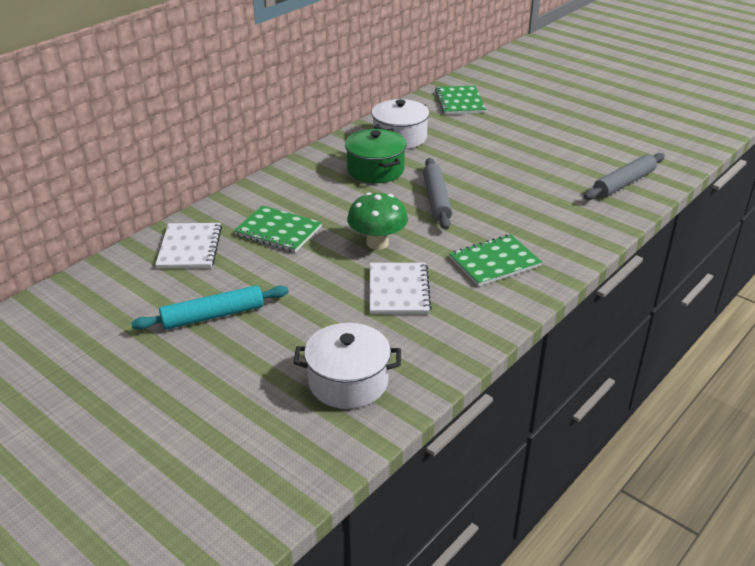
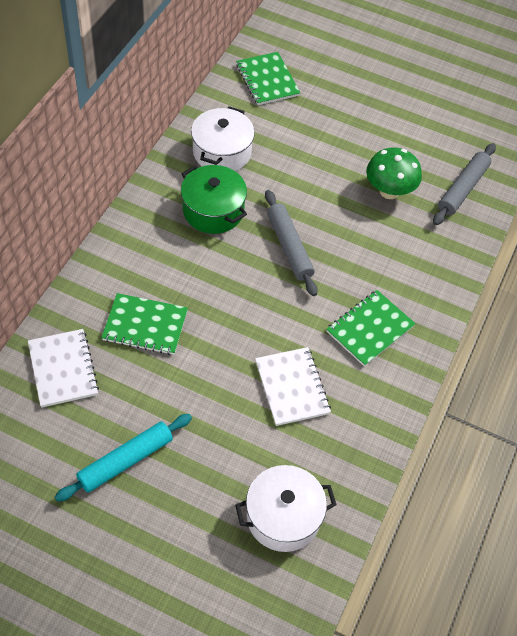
camera: 20 degrees left, 20 degrees up
green mushroom [347,192,408,250] -> green mushroom moved to [366,147,422,199]

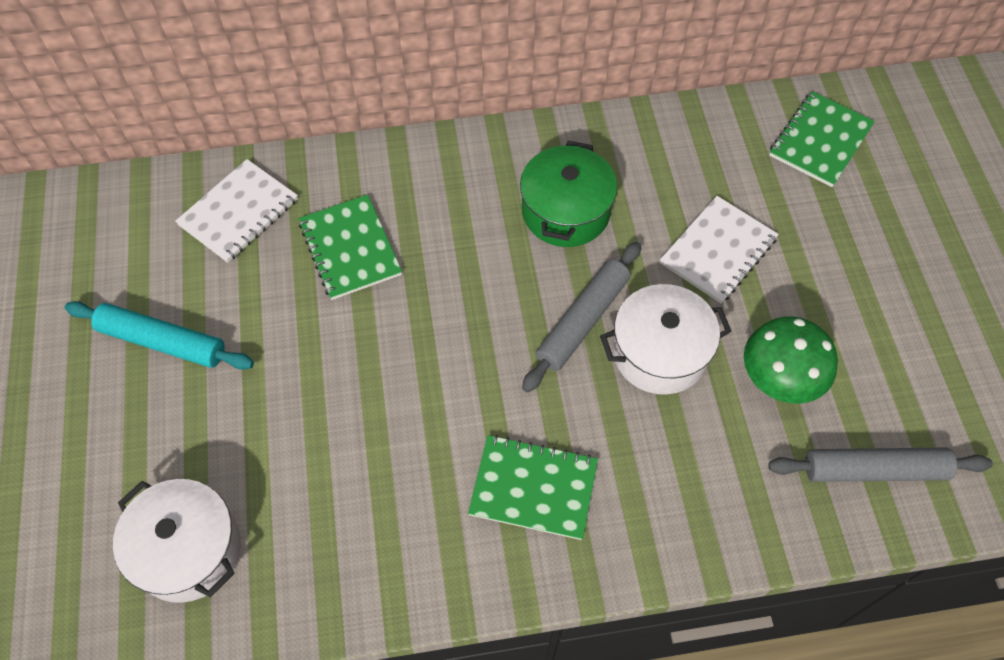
camera: 60 degrees right, 5 degrees up
white pot [191,106,255,171] -> white pot moved to [600,284,732,395]
white notebook [255,347,331,426] -> white notebook moved to [660,196,779,304]

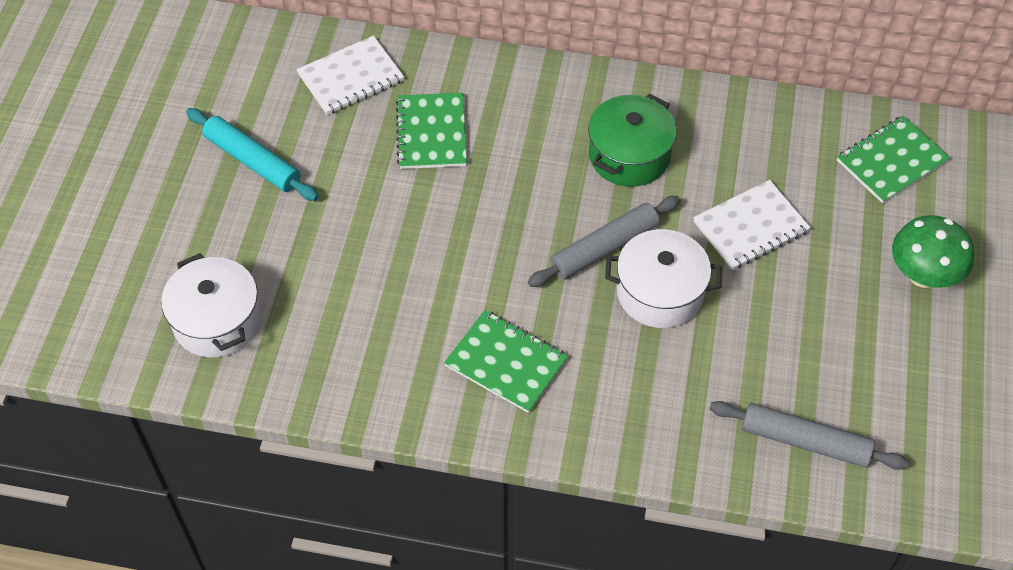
camera: 20 degrees right, 5 degrees down
green mushroom [744,317,838,403] -> green mushroom moved to [892,215,974,288]

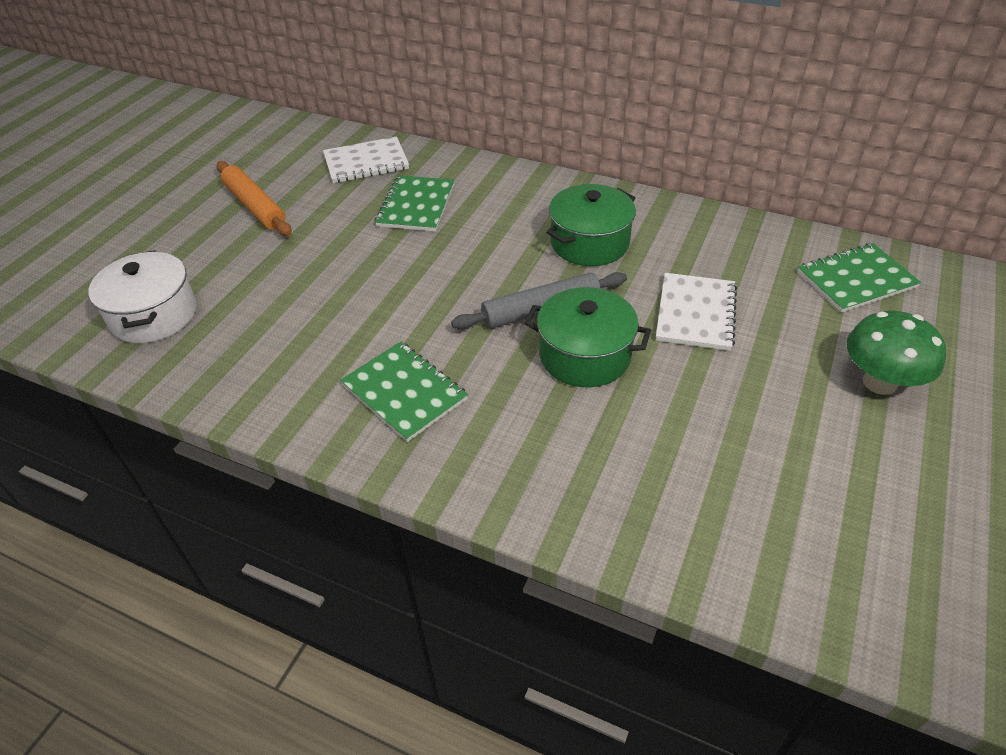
camera: 15 degrees right, 10 degrees down
turquoise rolling pin [186,108,318,201] -> orange rolling pin [217,161,292,236]
white pot [605,229,722,328] -> green pot [524,287,651,387]
white notebook [693,180,811,270] -> white notebook turned 60 degrees counterclockwise [656,273,737,351]
grey rolling pin [709,401,909,470] -> none

